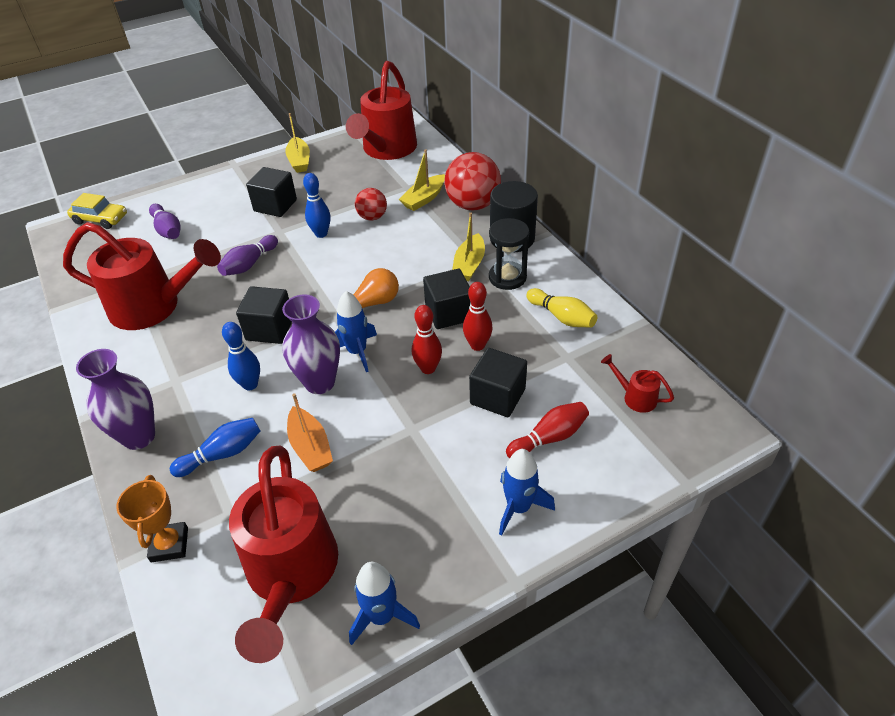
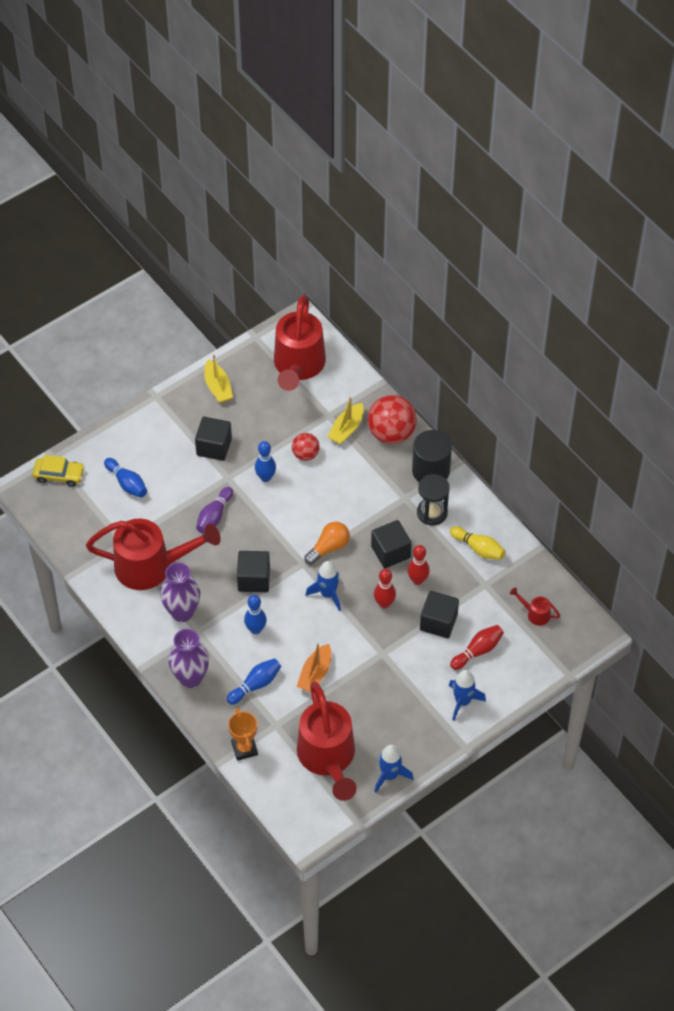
camera: 10 degrees left, 10 degrees up
purple bowling pin [149,204,181,239] -> blue bowling pin [104,458,147,498]
purple vase [282,294,340,394] -> purple vase moved to [160,562,200,622]
orange boat [287,393,333,472] -> orange boat turned 60 degrees clockwise [297,643,331,693]
yellow boat [452,213,485,281] -> none

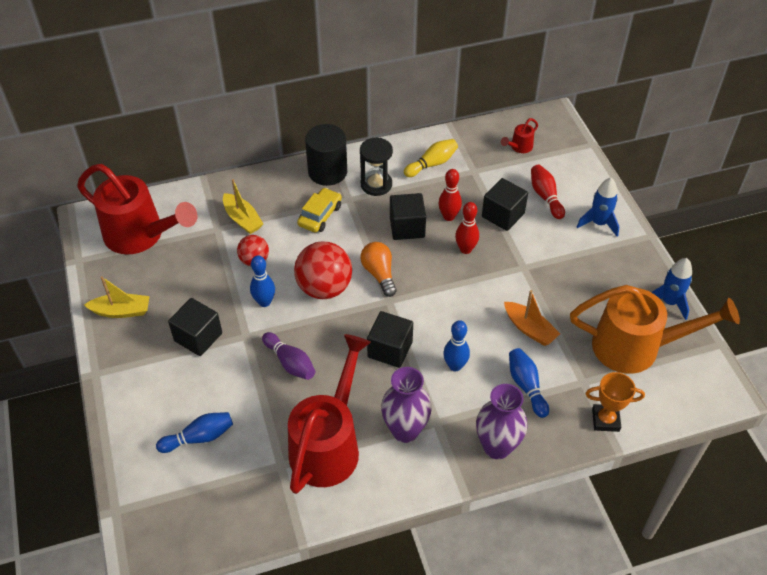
camera: 70 degrees left, 5 degrees down
yellow car [32,455,85,487] -> yellow car moved to [297,188,342,233]
red watering can [297,681,357,801] -> orange watering can [570,285,740,374]
blue rocket [306,561,341,611] -> none
red ball [368,395,417,444] -> red ball moved to [294,241,352,299]

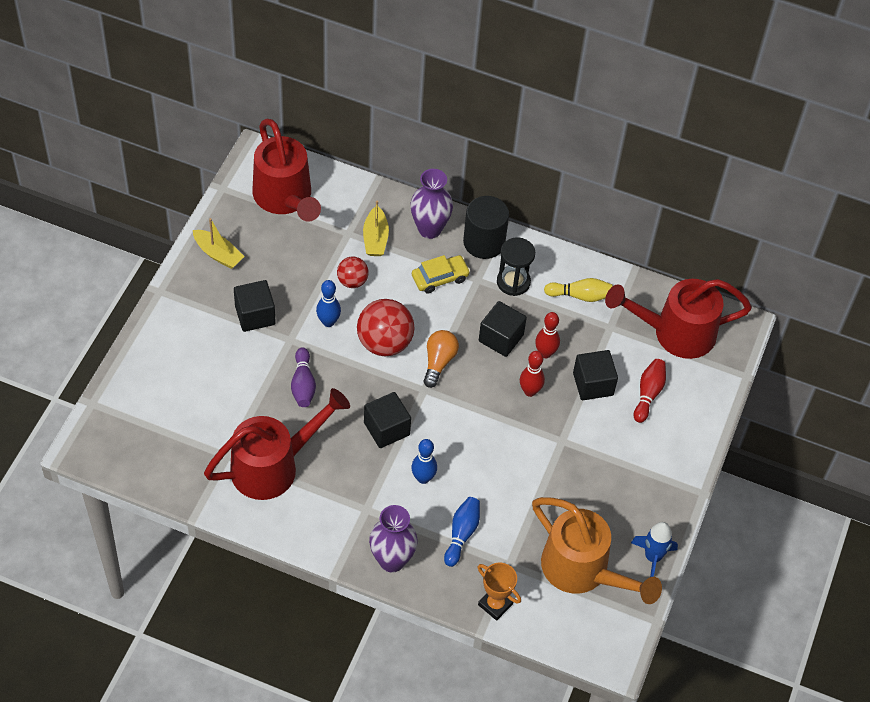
camera: 35 degrees right, 5 degrees up
blue bowling pin [156,412,233,453] -> none
purple vase [381,367,432,443] -> purple vase moved to [411,169,453,239]
red watering can [501,118,538,153] -> red watering can [605,279,752,359], size x2.48
orange boat [504,290,560,346] -> none
blue rocket [577,178,619,237] -> none

